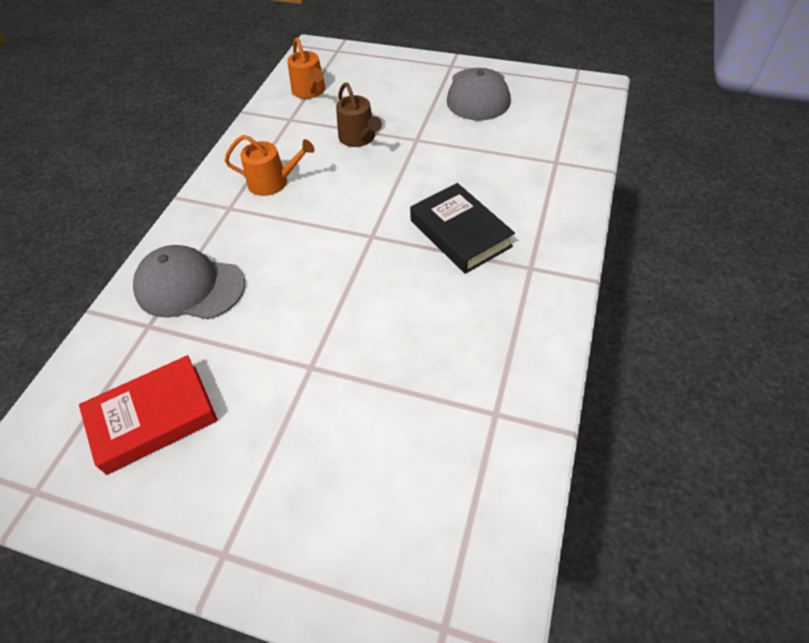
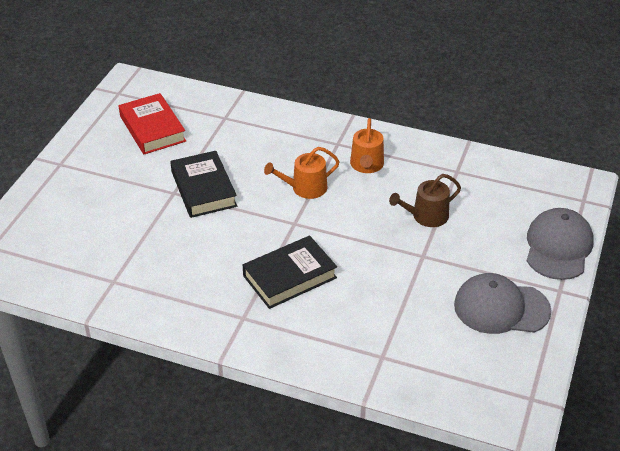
camera: 90 degrees right, 10 degrees down
grey cap [133,245,245,319] -> grey cap moved to [527,208,594,280]
orange watering can [287,38,325,99] -> orange watering can moved to [264,147,340,199]
none -> black book [170,151,237,218]

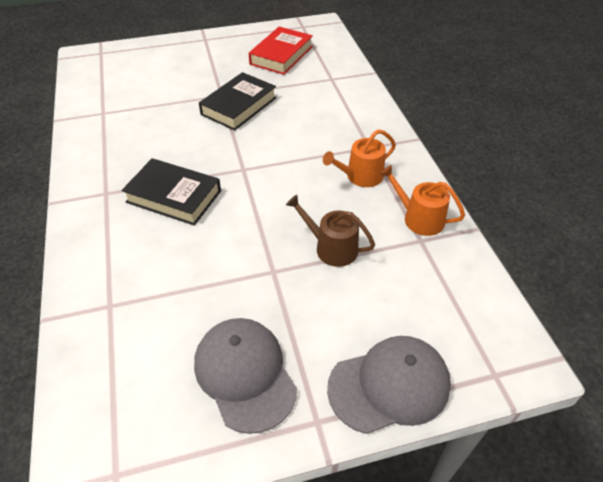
camera: 55 degrees right, 5 degrees up
orange watering can [264,147,340,199] -> orange watering can moved to [380,165,465,236]

